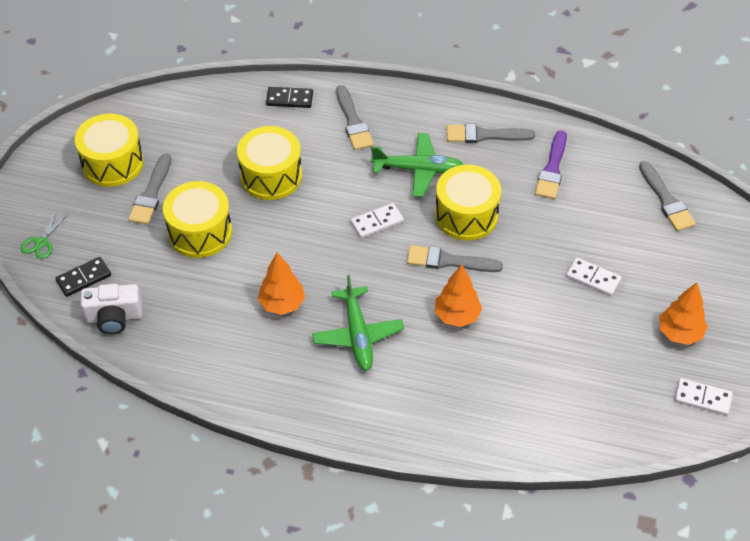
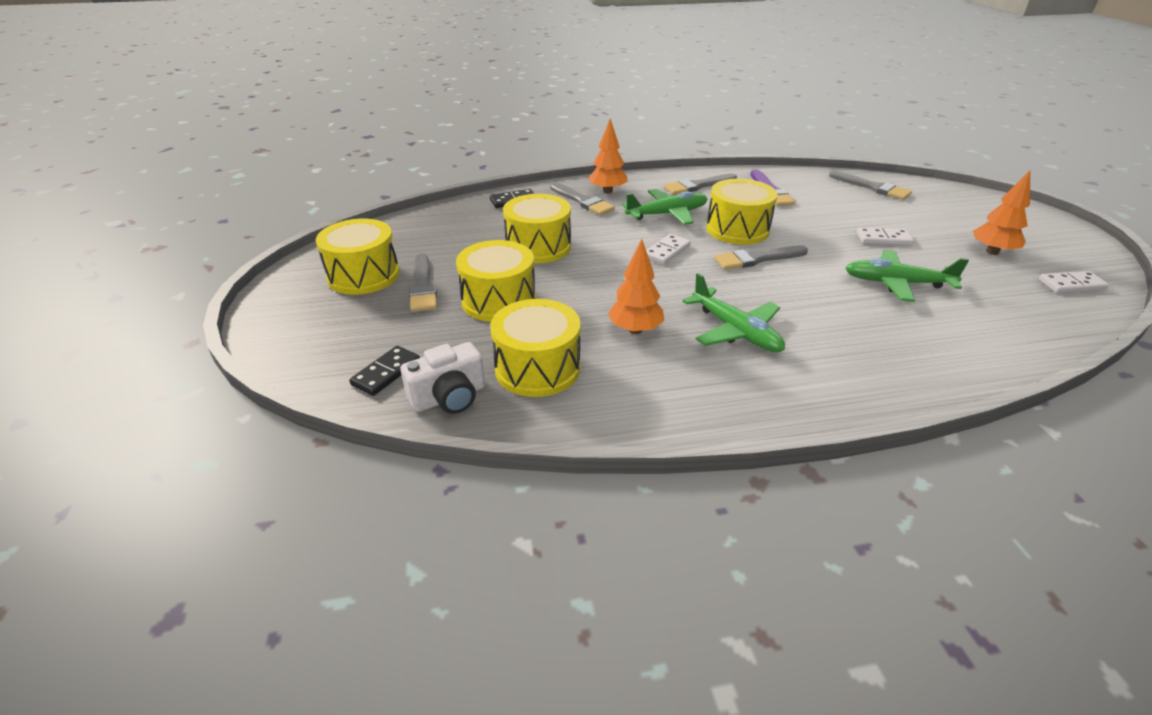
camera: 25 degrees left, 15 degrees down
green scissors [21,211,68,259] -> none
orange tree [435,264,482,327] -> orange tree moved to [588,119,628,193]
none -> yellow drum [490,299,580,397]
none -> green plane [846,250,969,302]

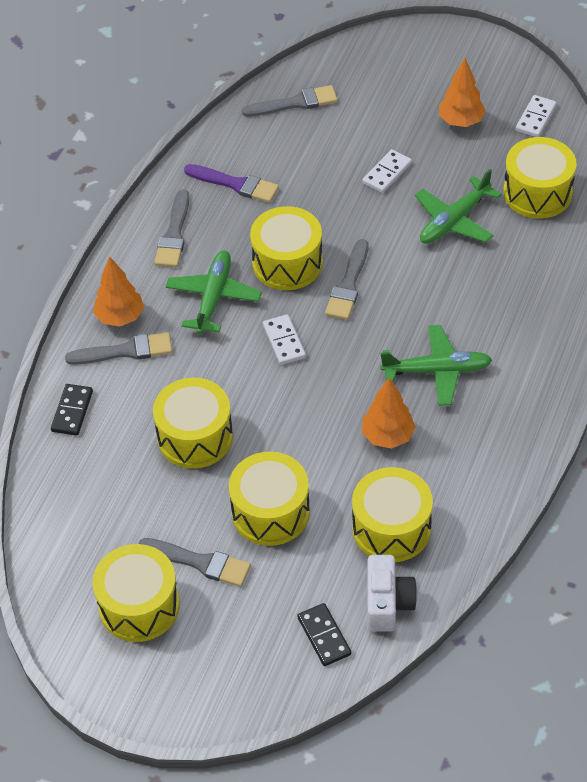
camera: 55 degrees left, 15 degrees up
none -> yellow drum [503,137,577,219]

